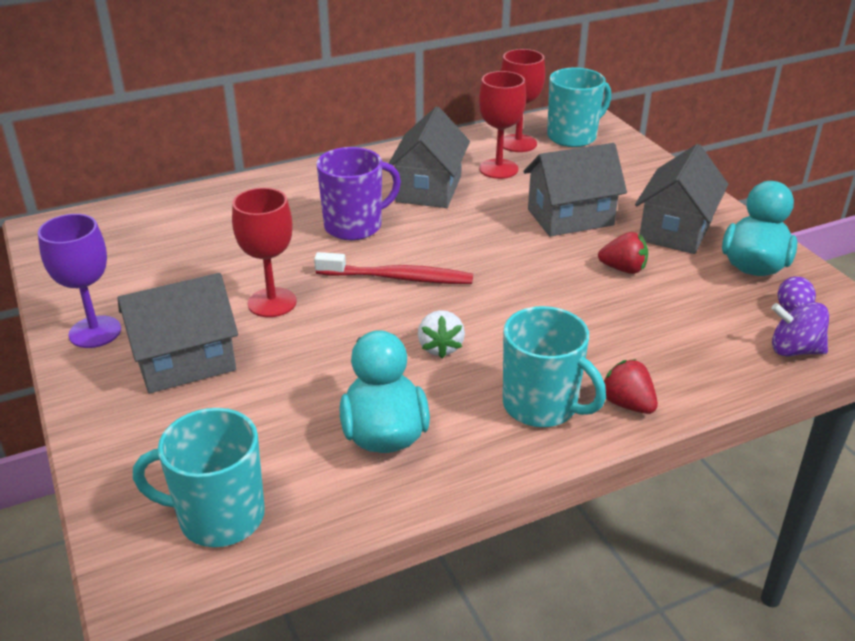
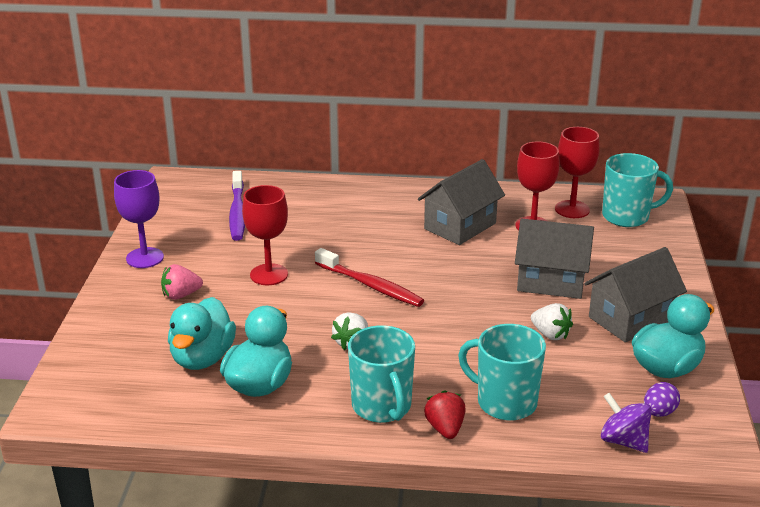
camera: 30 degrees right, 5 degrees down
grey house [117,273,238,394] -> pink strawberry [161,264,203,300]
turquoise mug [133,408,265,547] -> turquoise mug moved to [458,324,546,421]
purple mug [316,147,401,240] -> none
red strawberry [598,232,648,274] -> white strawberry [531,303,573,340]
none -> turquoise duck [168,297,236,370]
none -> purple toothbrush [229,171,245,241]

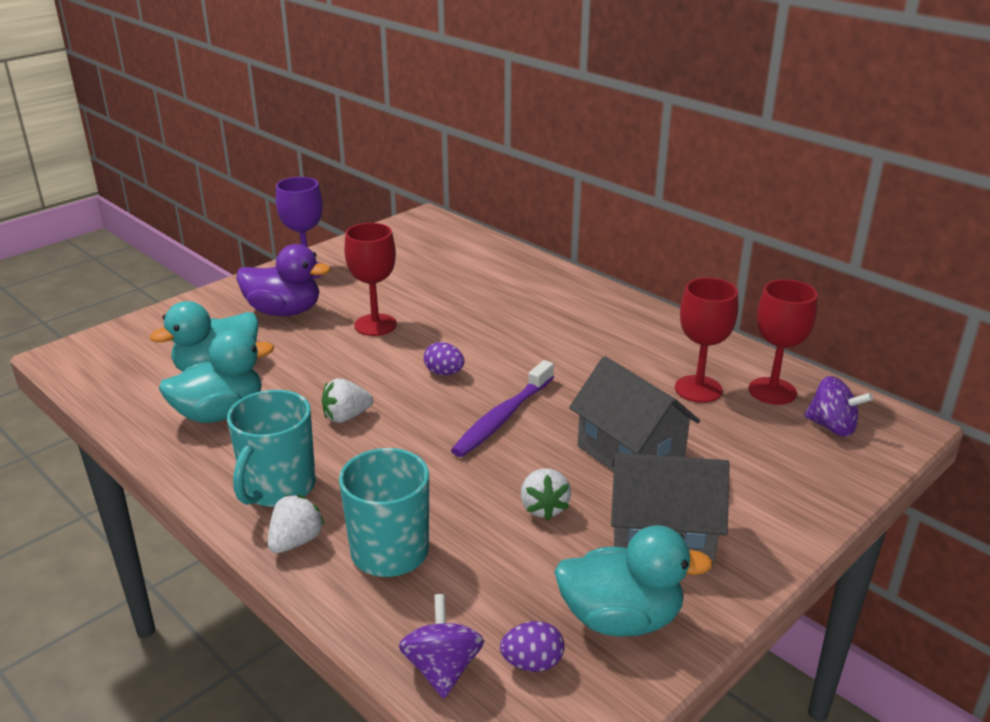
camera: 40 degrees right, 0 degrees up
pink strawberry [161,264,203,300] -> purple duck [236,244,330,316]
purple toothbrush [229,171,245,241] -> purple toothbrush moved to [451,360,554,457]
red toothbrush [315,248,424,307] -> purple egg [424,342,464,375]
grey house [418,159,505,245] -> none
red strawberry [424,390,465,439] -> white strawberry [267,495,325,553]
turquoise mug [602,153,673,227] -> purple spinning top [804,376,873,437]

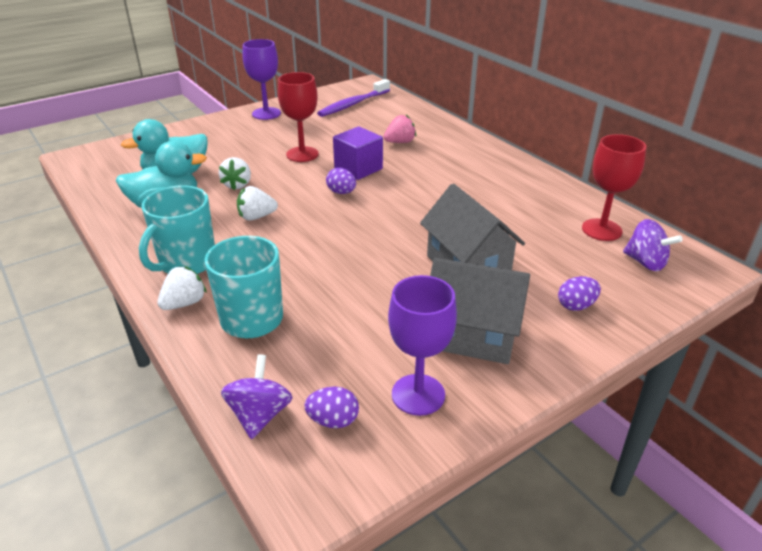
camera: 10 degrees right, 5 degrees up
purple duck [236,244,330,316] -> none
purple toothbrush [451,360,554,457] -> purple toothbrush moved to [317,79,390,117]
white strawberry [520,468,571,520] -> white strawberry moved to [219,157,251,190]
turquoise duck [554,525,713,637] -> purple goblet [388,275,457,416]
red goblet [675,278,738,403] -> none
none -> purple cube [333,126,383,180]
none -> pink strawberry [383,115,416,143]
none -> purple egg [558,276,601,311]

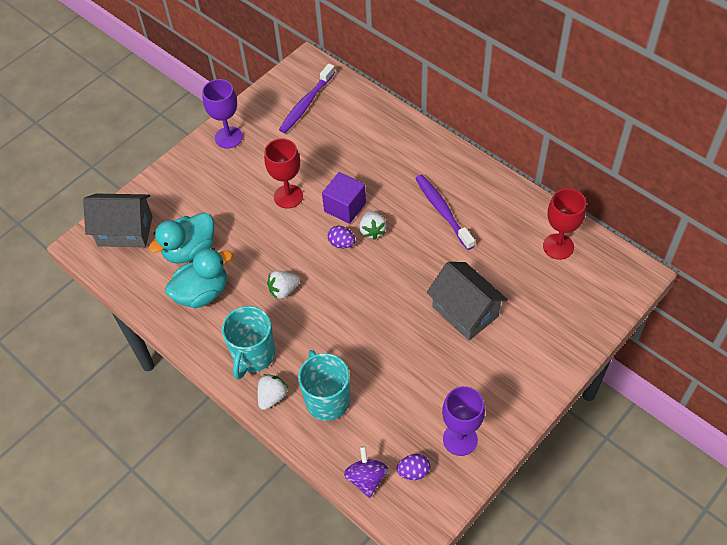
camera: 10 degrees left, 20 degrees up
white strawberry [219,157,251,190] -> white strawberry moved to [359,211,387,240]
pink strawberry [383,115,416,143] -> none
grey house [430,258,530,364] -> grey house moved to [83,194,153,247]
purple egg [558,276,601,311] -> none
purple spinning top [623,219,683,271] -> none
none -> purple toothbrush [415,175,475,250]

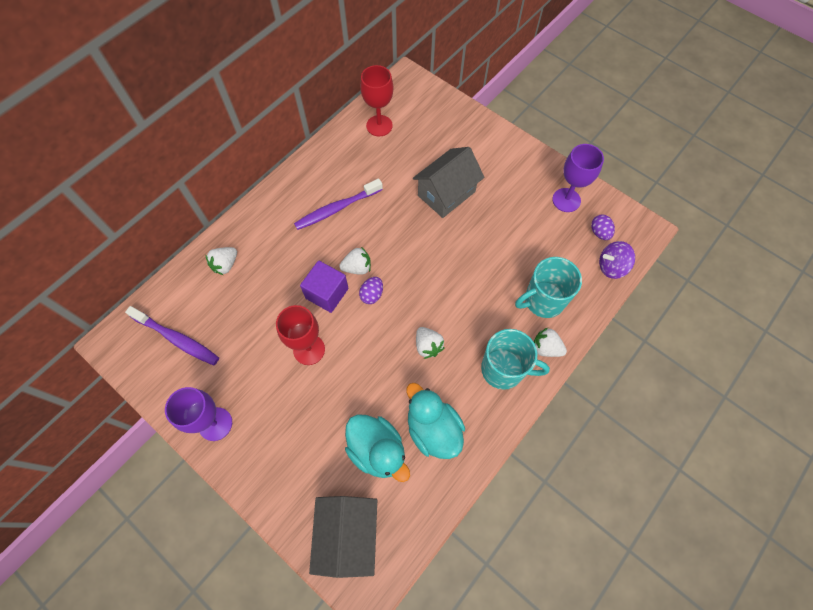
camera: 95 degrees left, 10 degrees up
none -> white strawberry [205,247,237,275]

